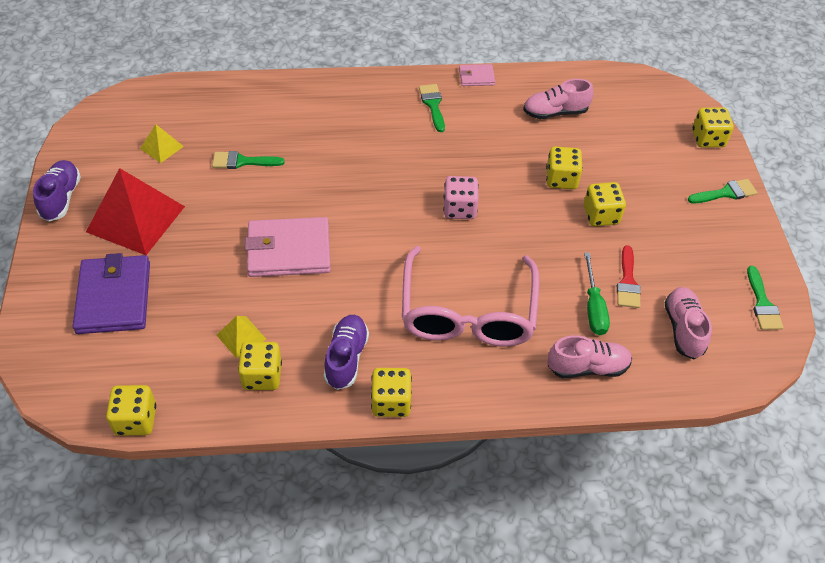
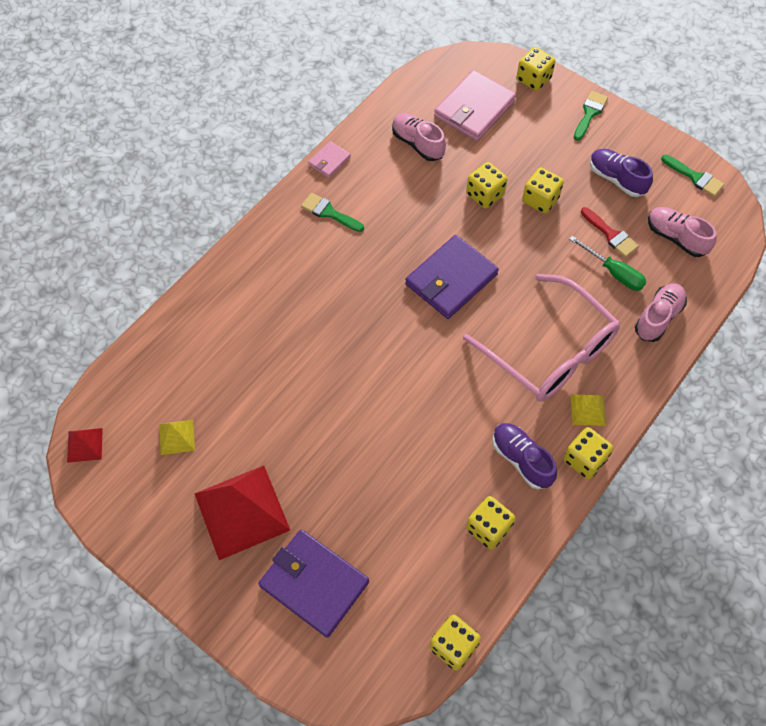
camera: 45 degrees left, 10 degrees up
purple shoe [33,160,81,222] -> purple shoe moved to [590,149,653,197]
green brush [212,151,285,169] -> none
yellow pyramid [217,316,266,359] -> yellow pyramid moved to [571,394,606,426]
pink wallet [245,217,331,277] -> pink wallet moved to [434,70,516,141]
pink dice [443,176,479,219] -> purple wallet [405,235,499,319]
pink shoe [523,79,594,119] -> pink shoe turned 105 degrees clockwise [392,113,446,161]
none -> red pyramid [67,428,103,463]

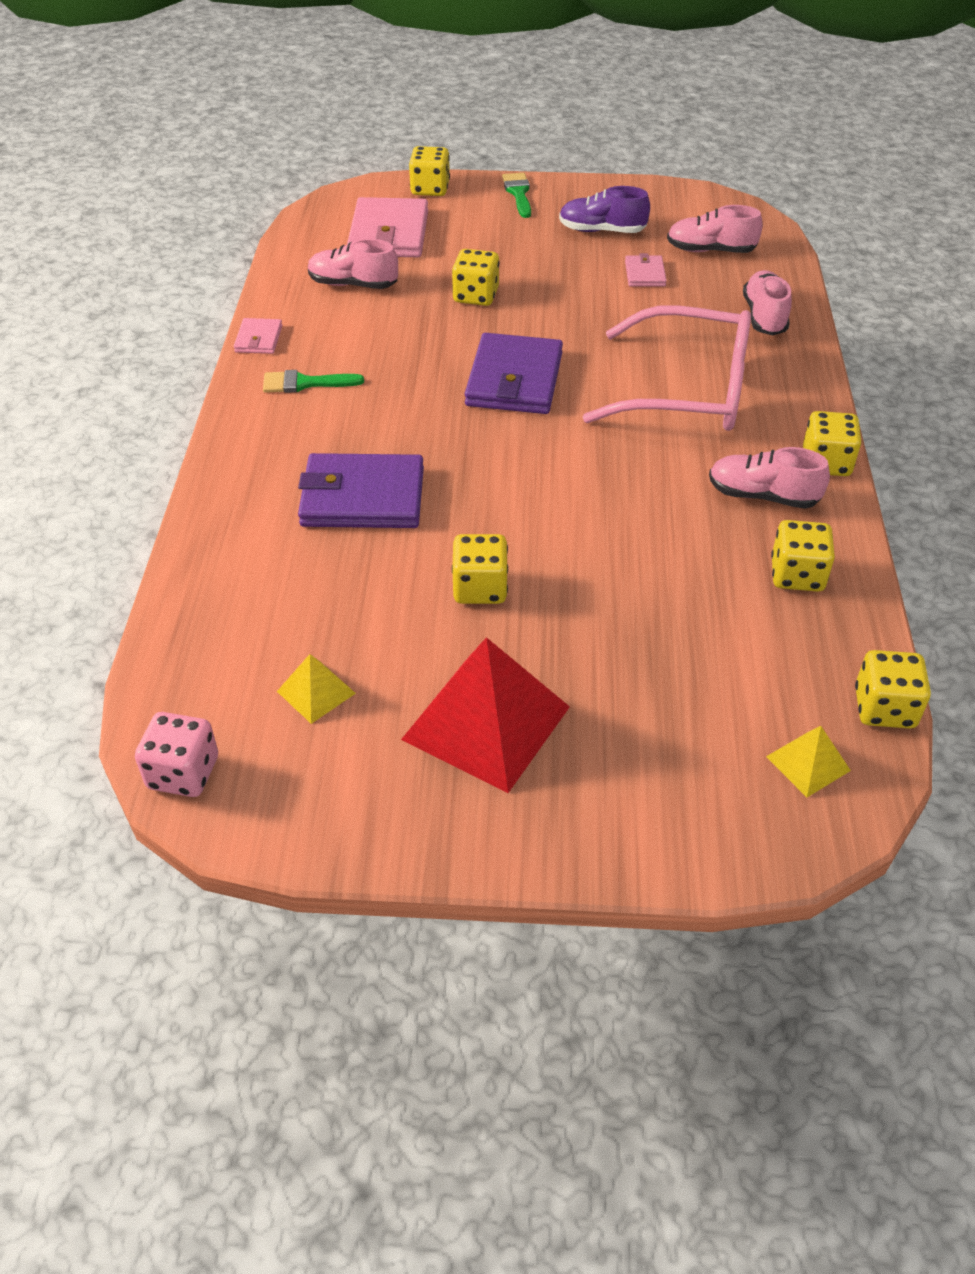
camera: 35 degrees left, 15 degrees down
red pyramid [67,428,103,463] -> pink dice [135,712,218,797]
purple wallet [258,530,369,638] -> purple wallet moved to [298,453,424,528]
purple shoe [492,423,557,489] -> pink shoe [709,447,830,509]
yellow dice [522,167,564,214] -> yellow dice moved to [452,534,508,604]
green screwdriver [569,236,646,291] -> none
yellow pyramid [571,394,606,426] -> yellow pyramid moved to [766,726,851,797]
red brush [581,207,639,257] -> pink wallet [625,253,667,287]
green brush [661,155,724,197] -> none

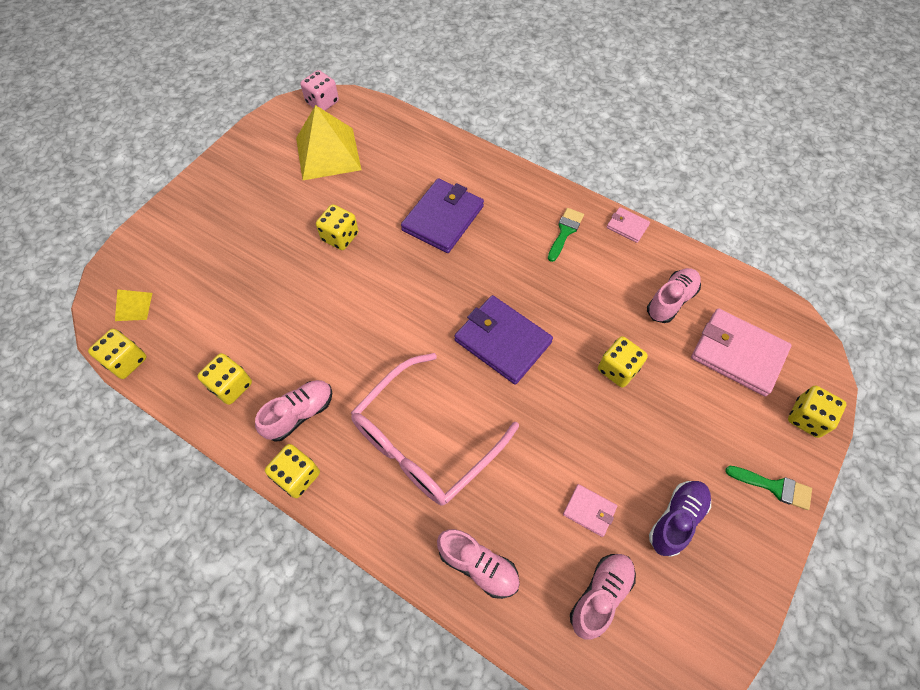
camera: 120 degrees right, 15 degrees up
yellow pyramid [277,654,356,724] -> yellow pyramid [296,105,361,180], size x2.14
red pyramid [401,637,570,793] -> none

